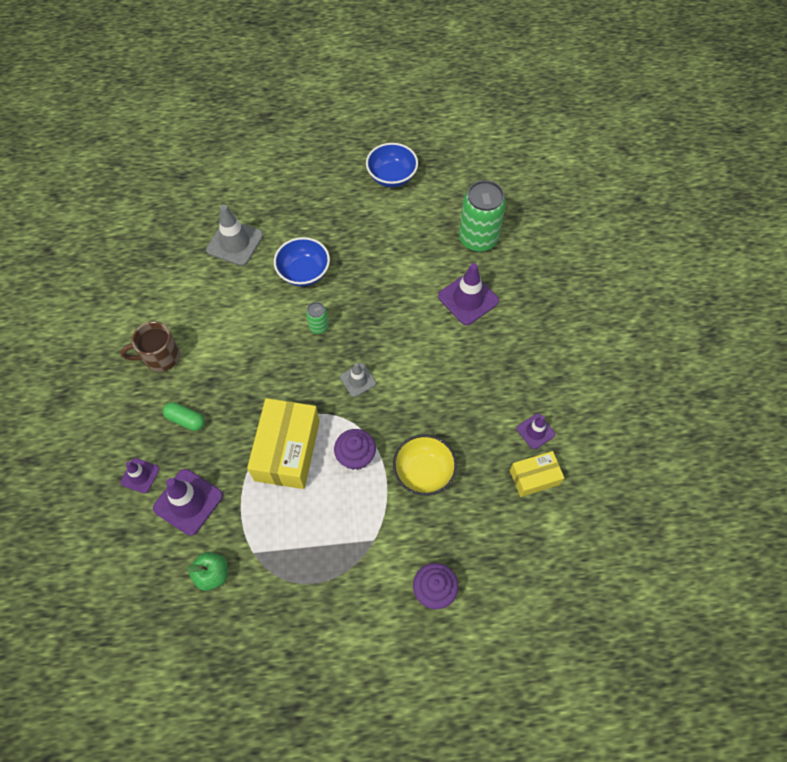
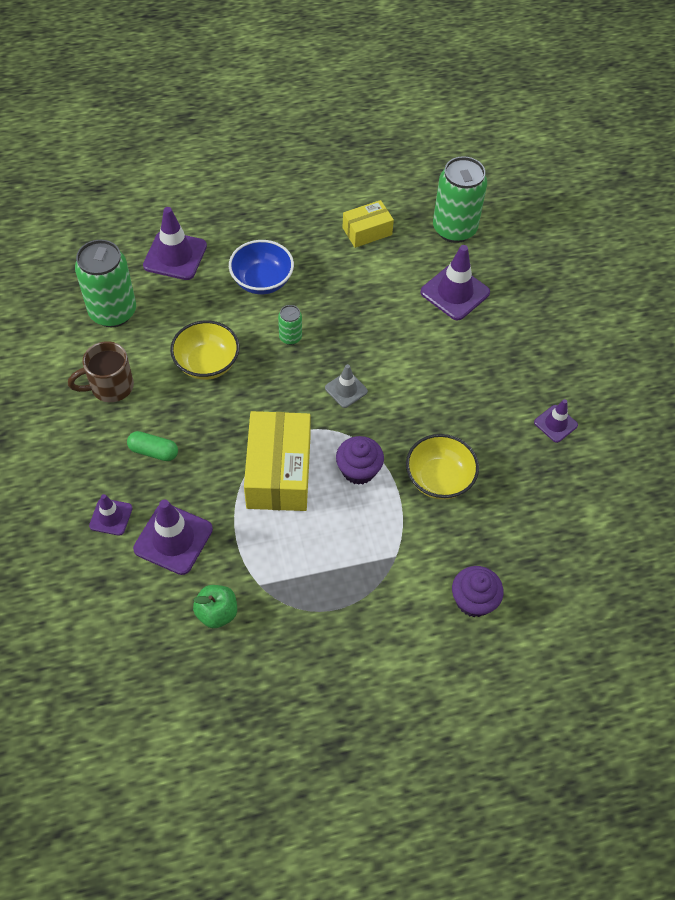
camera: 10 degrees left, 5 degrees down
grey traffic cone [206,205,263,266] -> purple traffic cone [143,207,207,280]
blue bowl [366,143,418,187] -> none
yellow box [510,451,564,497] -> yellow box moved to [342,200,394,248]
none -> green can [75,240,136,327]
none -> yellow bowl [170,320,240,380]

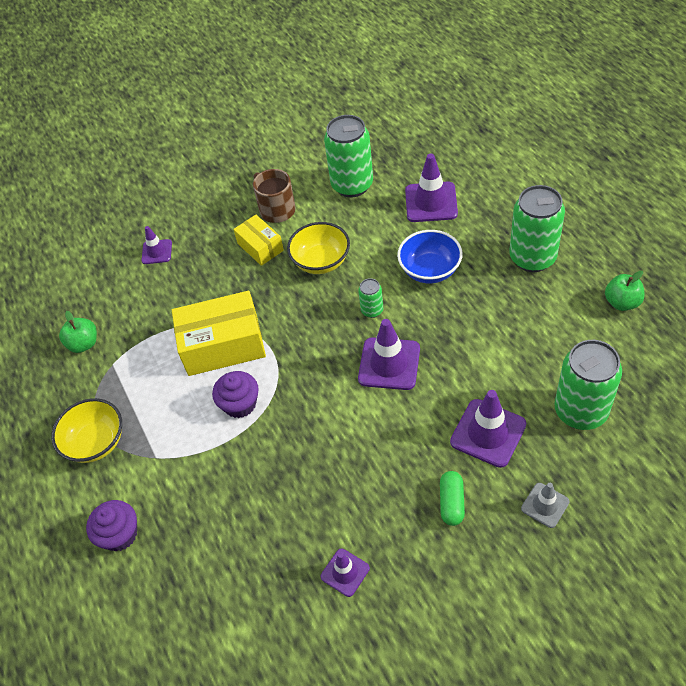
camera: 85 degrees right, 5 degrees down
green capsule [127,431,178,461] -> green capsule moved to [440,471,465,526]
purple traffic cone [133,499,213,575] -> purple traffic cone moved to [358,319,420,390]
grey traffic cone [325,364,368,408] -> grey traffic cone moved to [521,483,570,528]
yellow box [342,200,394,248] -> yellow box moved to [233,215,284,266]
yellow bowl [406,434,479,500] -> yellow bowl moved to [51,398,122,463]
none -> green can [509,185,565,272]
none -> green apple [605,271,645,311]

